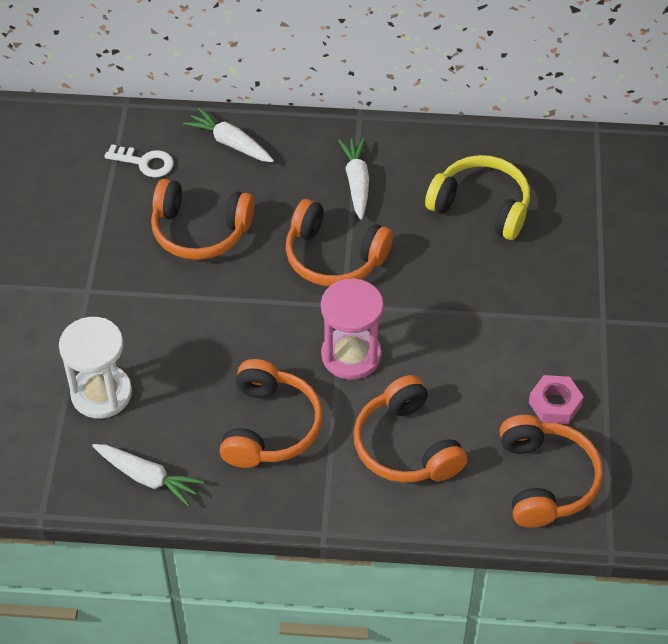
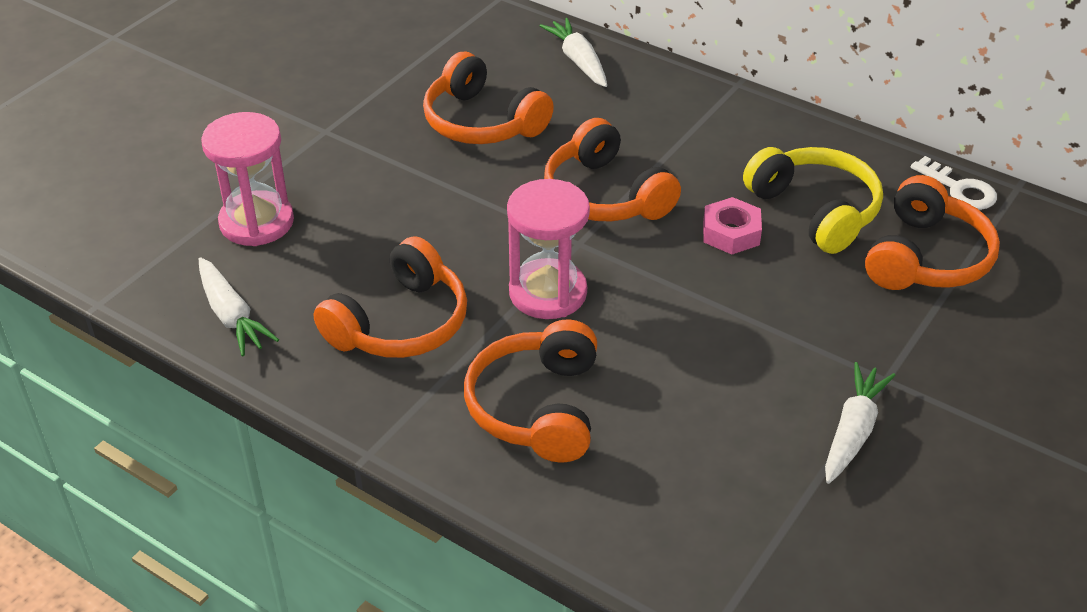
camera: 30 degrees right, 10 degrees down
white hourglass [59,317,132,419] -> pink hourglass [201,112,294,246]
white key [104,144,174,178] -> white key moved to [911,156,997,210]
white carrot [338,137,369,220] -> white carrot moved to [825,362,896,484]
orange headphones [500,415,603,528] -> orange headphones moved to [865,175,1000,290]
pink nut [529,375,584,424] -> pink nut moved to [703,197,762,254]

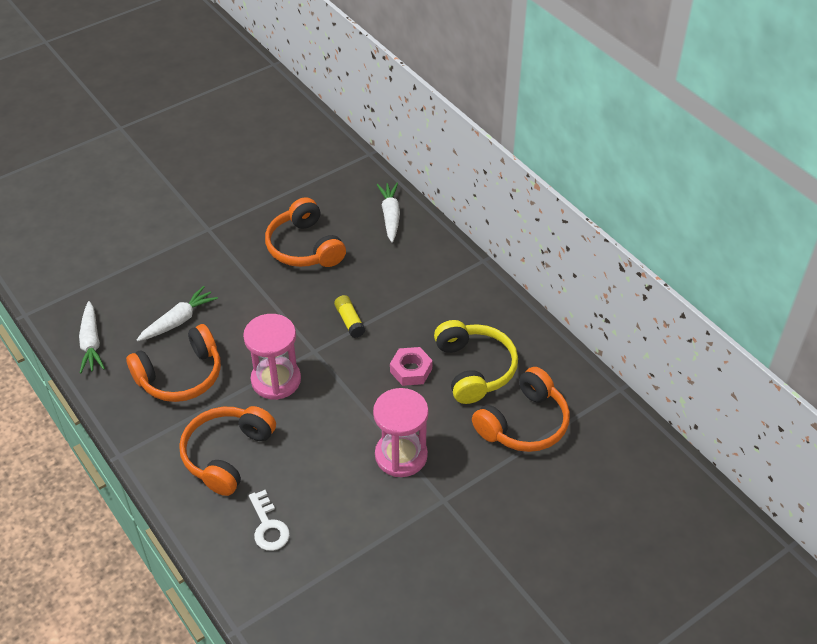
camera: 20 degrees right, 5 degrees up
pink hourglass [201,112,294,246] -> pink hourglass moved to [373,388,429,477]
orange headphones [544,118,681,222] -> yellow glue stick [334,295,366,338]
white carrot [825,362,896,484] -> white carrot moved to [137,286,218,341]
white key [911,156,997,210] -> white key moved to [249,490,290,551]

